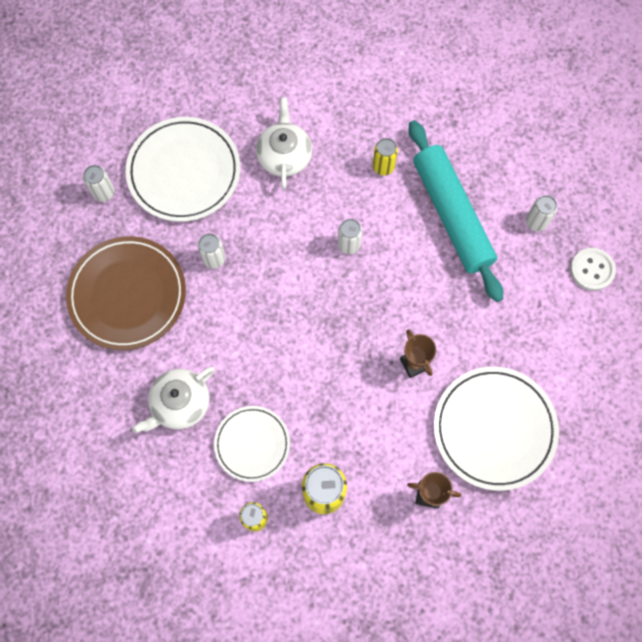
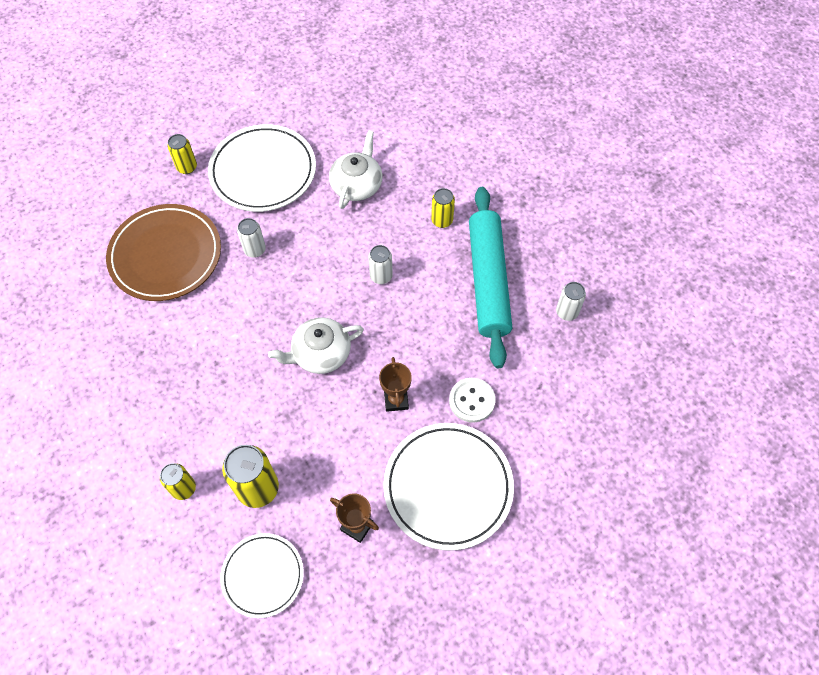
camera: 20 degrees right, 10 degrees down
white can [83,165,115,202] -> yellow can [167,134,197,174]
white teapot [132,366,215,433] -> white teapot moved to [268,317,364,374]
white plate [214,406,290,482] -> white plate moved to [220,533,304,618]
white button [570,248,616,291] -> white button moved to [449,378,495,423]

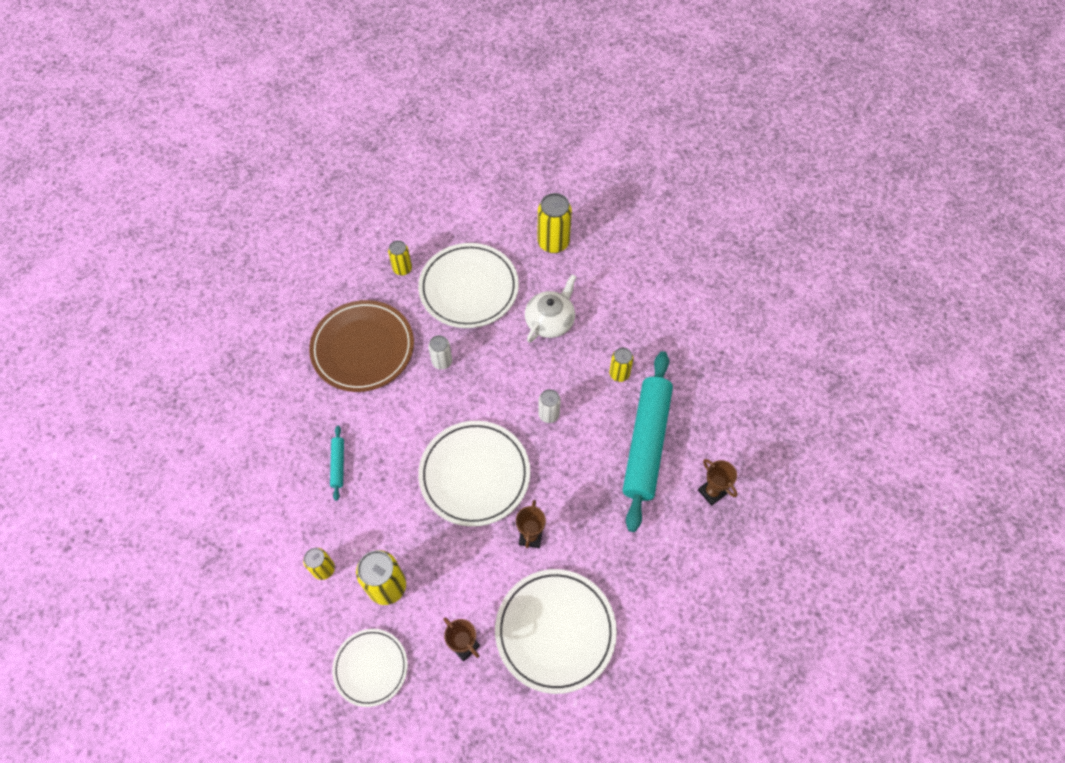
camera: 15 degrees right, 0 degrees up
white teapot [268,317,364,374] -> white plate [418,421,530,527]
white button [449,378,495,423] -> none
white can [556,282,586,321] -> brown trophy [698,459,738,506]
none -> turquoise rolling pin [330,426,344,501]
none -> yellow can [537,193,572,253]

